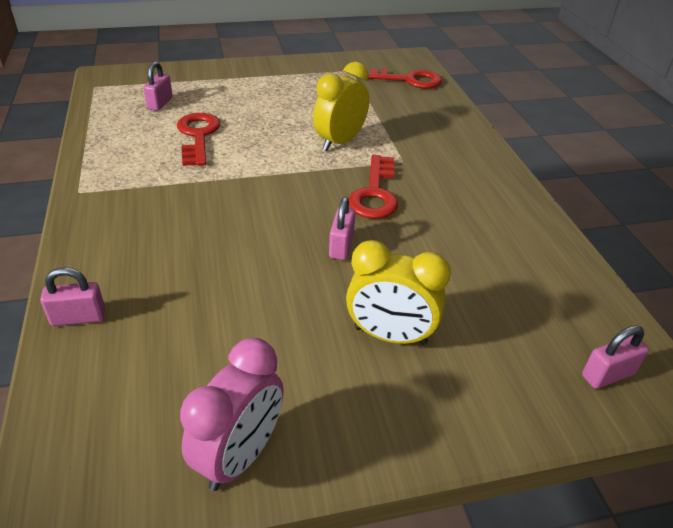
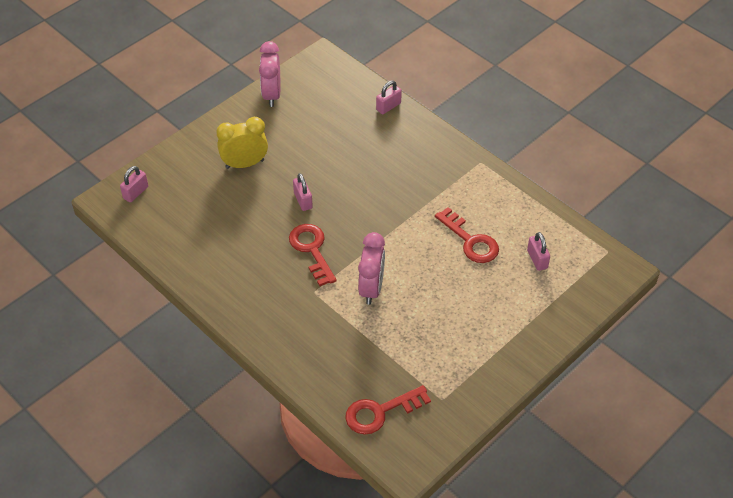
camera: 150 degrees right, 10 degrees up
yellow clock [313,62,369,151] -> pink clock [358,232,385,305]

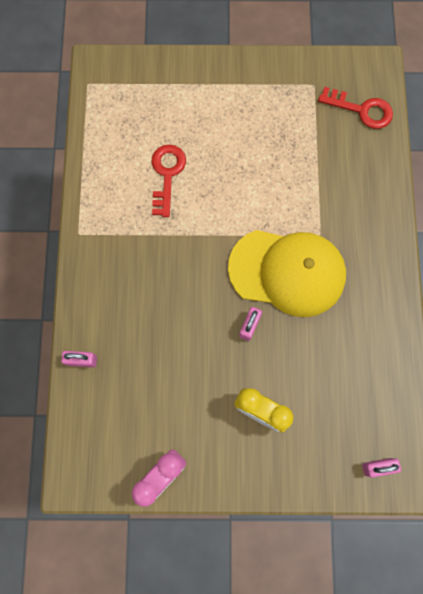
camera: 135 degrees left, 25 degrees up
red key [289,224,337,286] -> yellow cap [228,230,346,317]
pink clock [358,232,385,305] -> none
pink padlock [527,232,550,271] -> none

